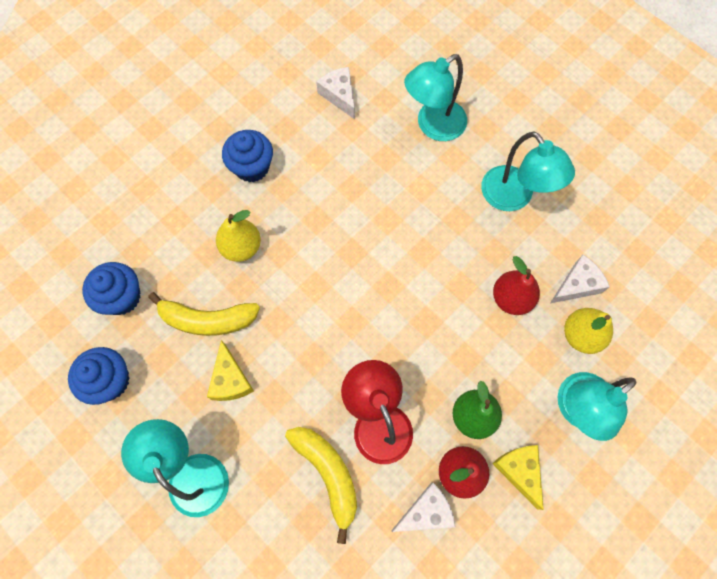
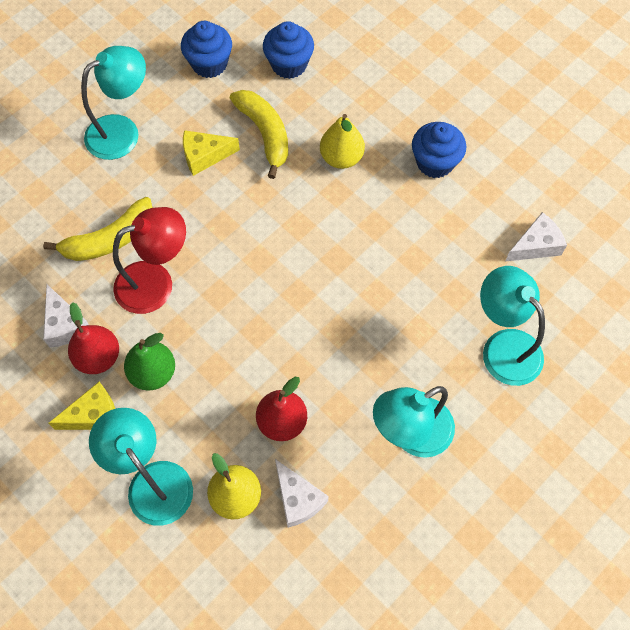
camera: 90 degrees right, 5 degrees down
yellow banana [148,292,260,336] -> yellow banana turned 150 degrees clockwise [230,90,288,179]

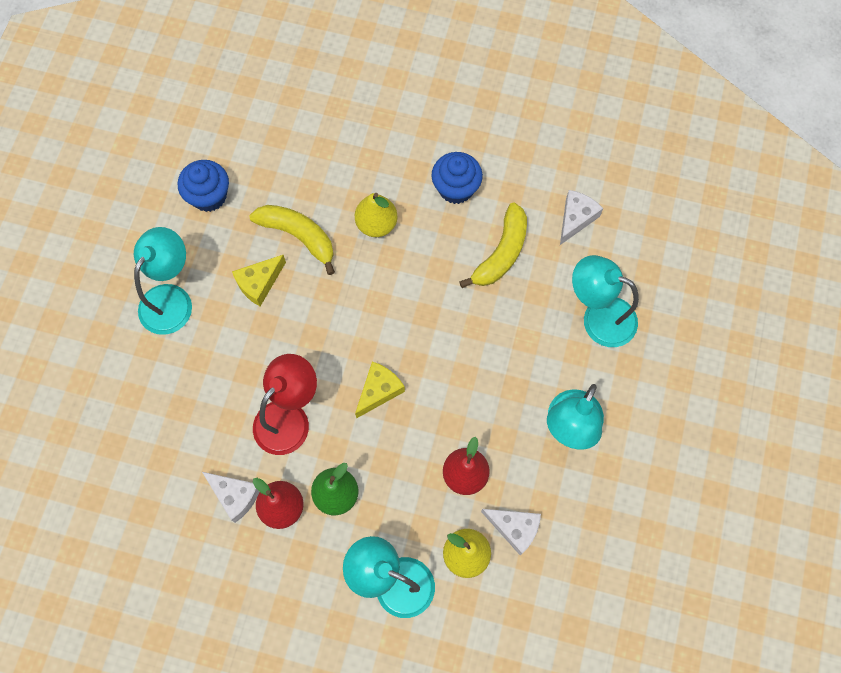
camera: 30 degrees left, 5 degrees up
yellow banana [43,197,152,261] -> yellow banana moved to [459,203,527,288]
yellow cheese [49,382,115,430] -> yellow cheese moved to [355,362,405,419]
blue cupcake [263,21,314,79] -> none

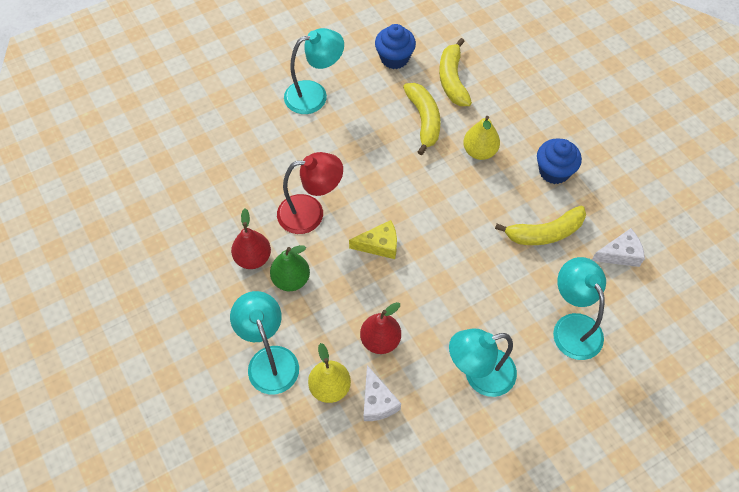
camera: 45 degrees right, 10 degrees down
white cheese [202,472,259,523] -> none
yellow cheese [232,255,286,306] -> none
none -> yellow banana [439,38,472,106]

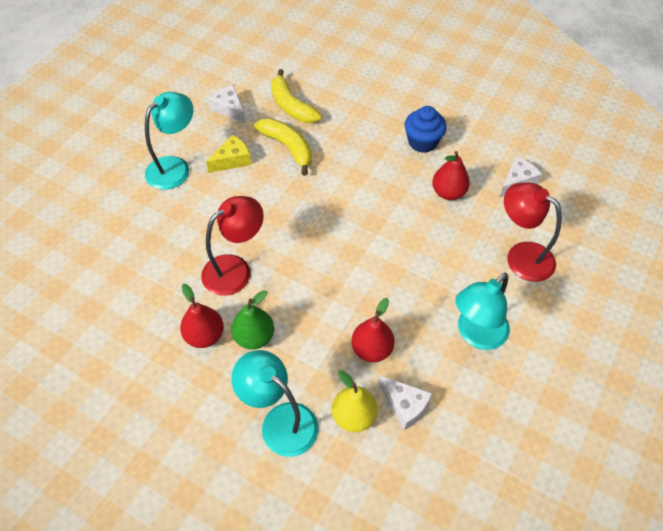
camera: 30 degrees left, 5 degrees down
yellow cheese [349,220,397,259] -> yellow cheese moved to [206,134,251,173]
blue cupcake [375,24,416,69] -> white cheese [208,85,245,123]
yellow pear [463,116,500,160] -> none
yellow banana [495,206,586,245] -> red pear [432,151,470,200]
turquoise lamp [553,257,606,360] -> red lamp [504,182,562,282]

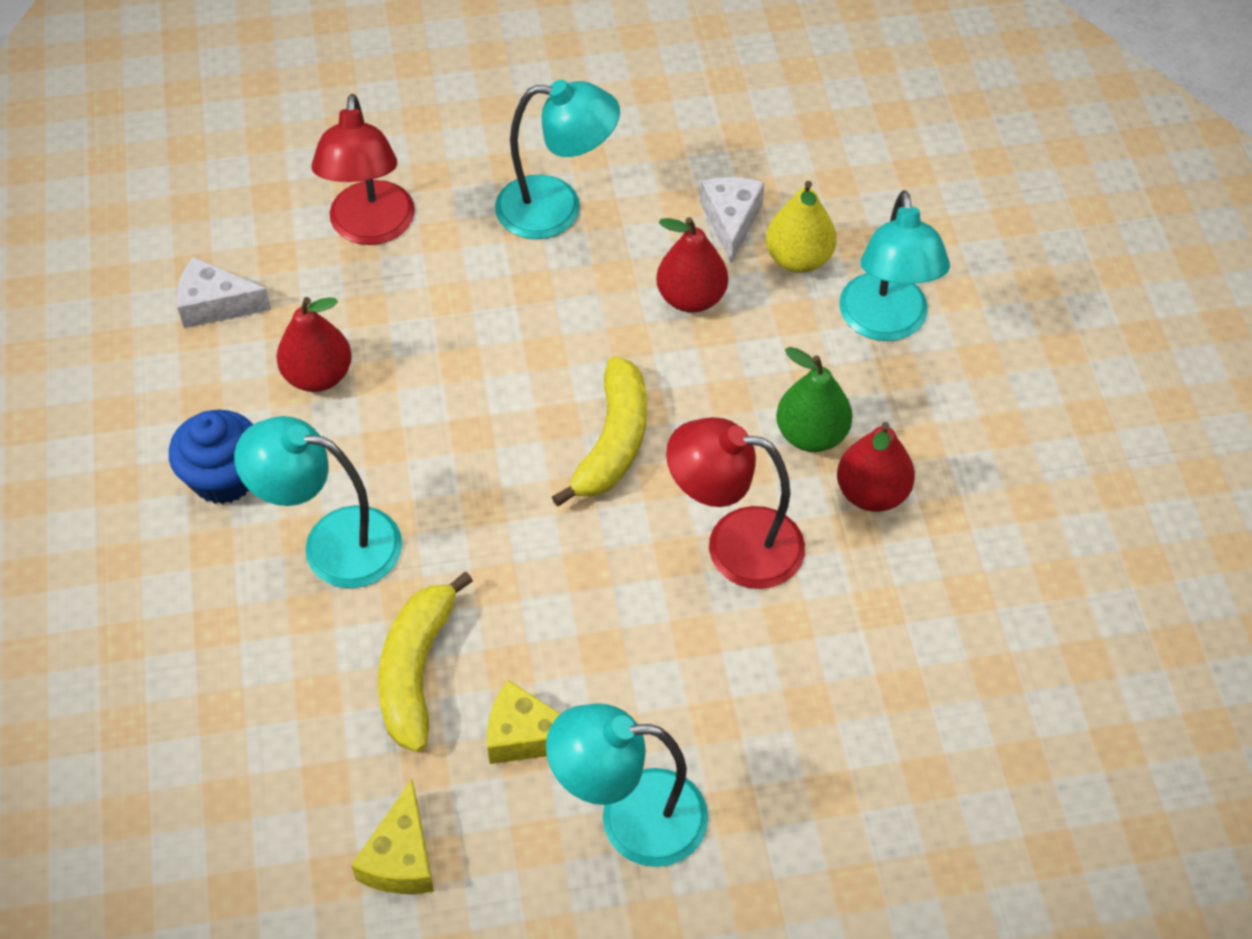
camera: 130 degrees left, 0 degrees up
white cheese [208,85,245,123] -> yellow cheese [351,779,434,894]
yellow banana [271,69,322,123] -> yellow banana moved to [552,356,647,507]
none -> turquoise lamp [234,416,402,588]

